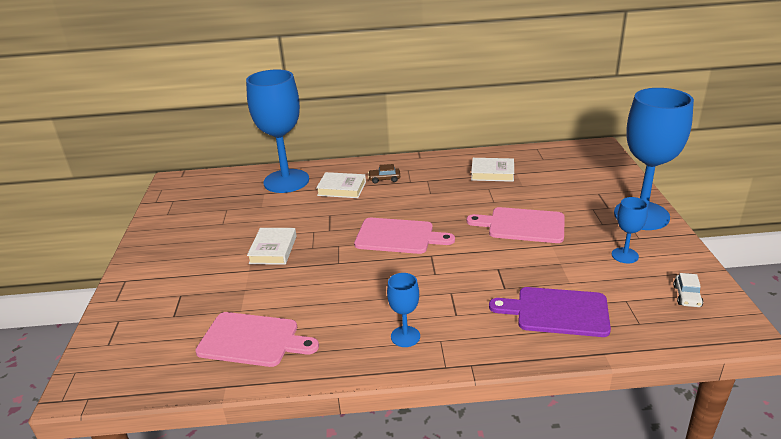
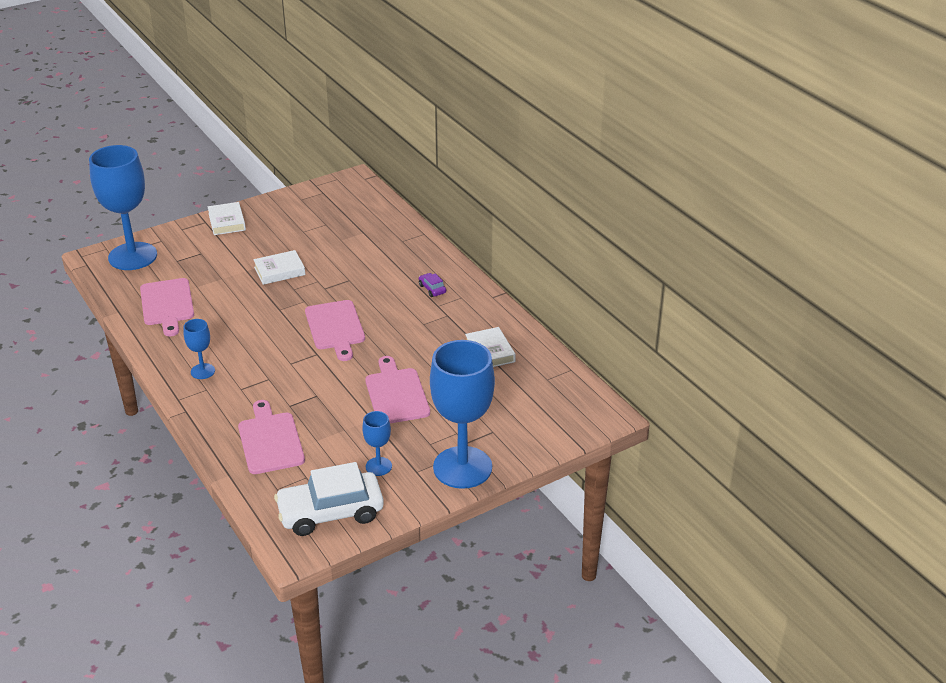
camera: 60 degrees right, 5 degrees up
blue goblet [246,69,309,193] -> blue goblet moved to [89,145,157,270]
white book [316,172,366,198] -> white book moved to [208,202,246,235]
brown car [368,164,400,184] -> purple car [419,273,446,297]
purple cutting board [489,287,611,337] -> pink cutting board [238,400,305,474]
white car [673,273,703,307] -> white car [274,462,384,536], size x2.44

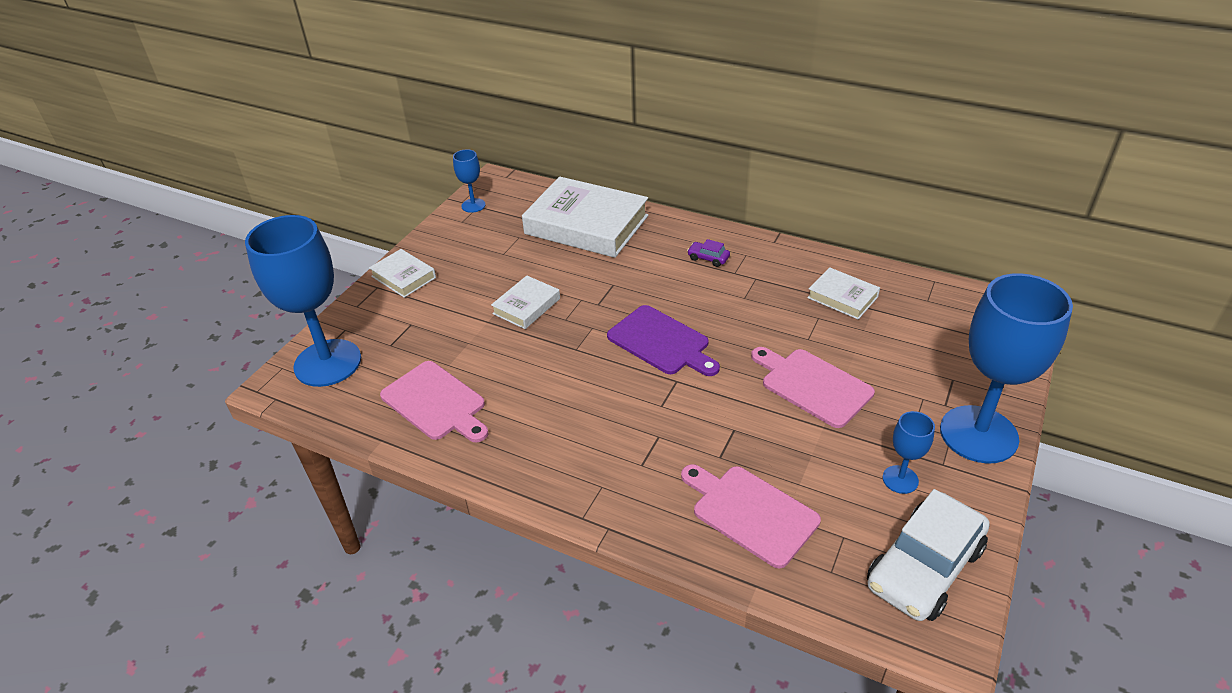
camera: 30 degrees left, 5 degrees up
blue goblet [184,319,215,379] -> blue goblet moved to [453,149,486,213]
pink cutting board [305,300,365,361] -> purple cutting board [607,305,720,376]
none -> white book [522,176,648,258]

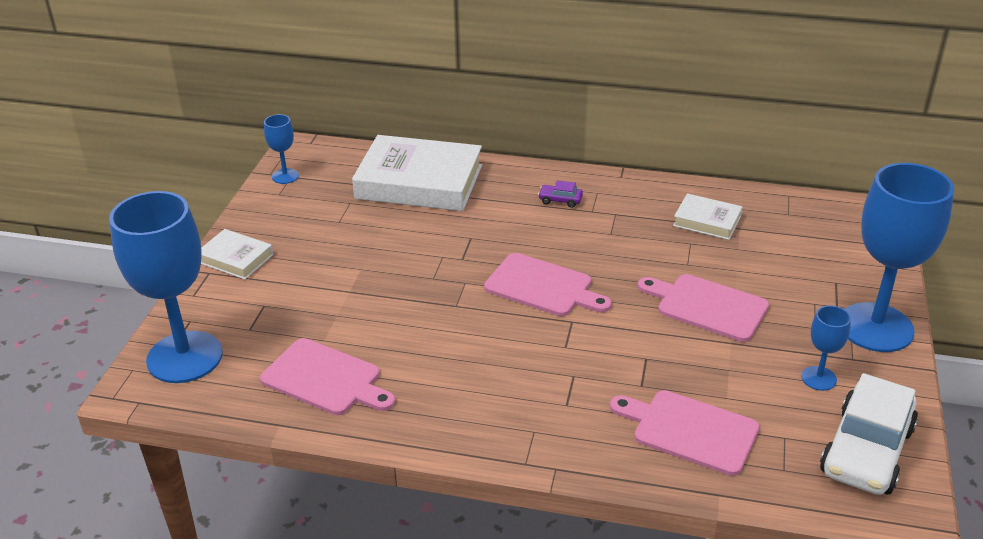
camera: 15 degrees left, 5 degrees down
white book [491,275,560,329] -> none
purple cutting board [607,305,720,376] -> pink cutting board [484,253,612,316]

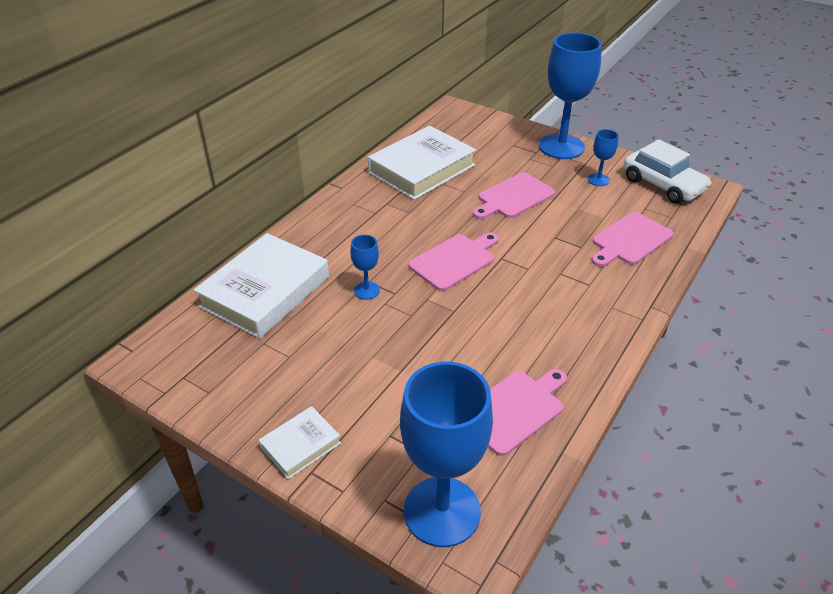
camera: 70 degrees left, 5 degrees up
blue goblet [264,114,299,184] -> blue goblet moved to [350,235,380,300]
purple car [538,180,583,208] -> none
white book [673,193,743,240] -> white book [368,126,476,200], size x2.03

